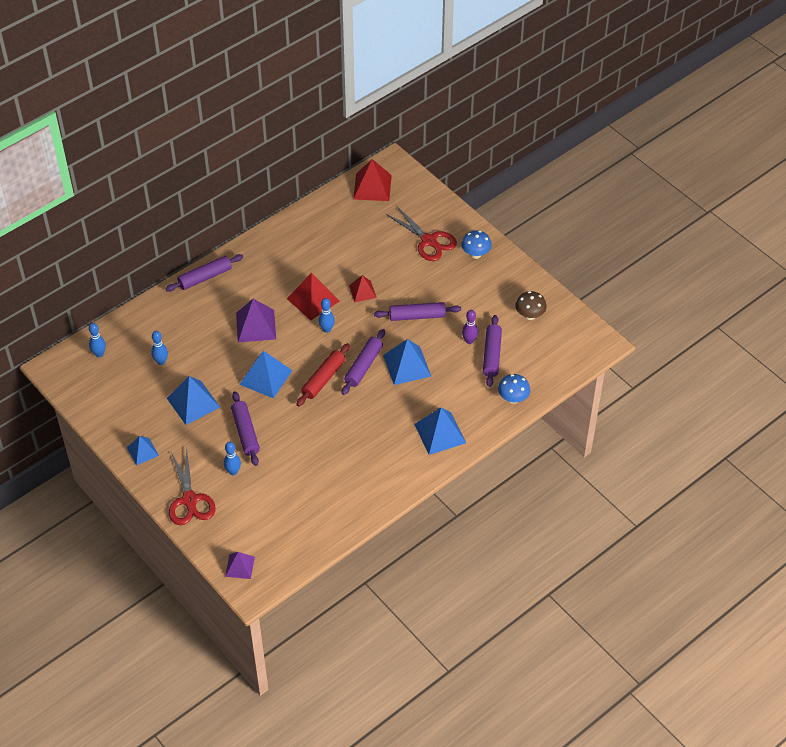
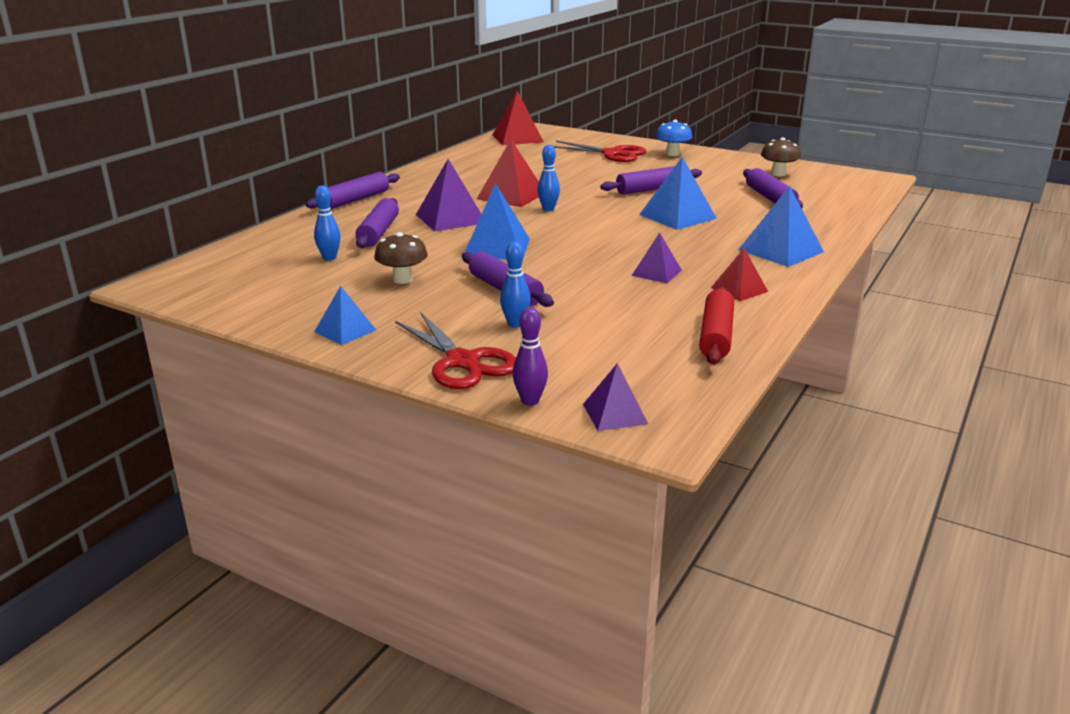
camera: 20 degrees left, 25 degrees down
blue bowling pin [89,323,106,357] -> none
blue pyramid [167,376,220,425] -> brown mushroom [374,232,428,284]
red rolling pin [296,343,350,406] -> red rolling pin moved to [699,286,734,365]
purple rolling pin [342,329,385,395] -> purple rolling pin moved to [356,198,399,248]
red pyramid [349,275,377,302] -> red pyramid moved to [711,248,768,301]
purple bowling pin [462,310,478,344] -> purple bowling pin moved to [513,307,548,406]
blue mushroom [498,374,530,404] -> none
none -> purple pyramid [632,232,682,283]

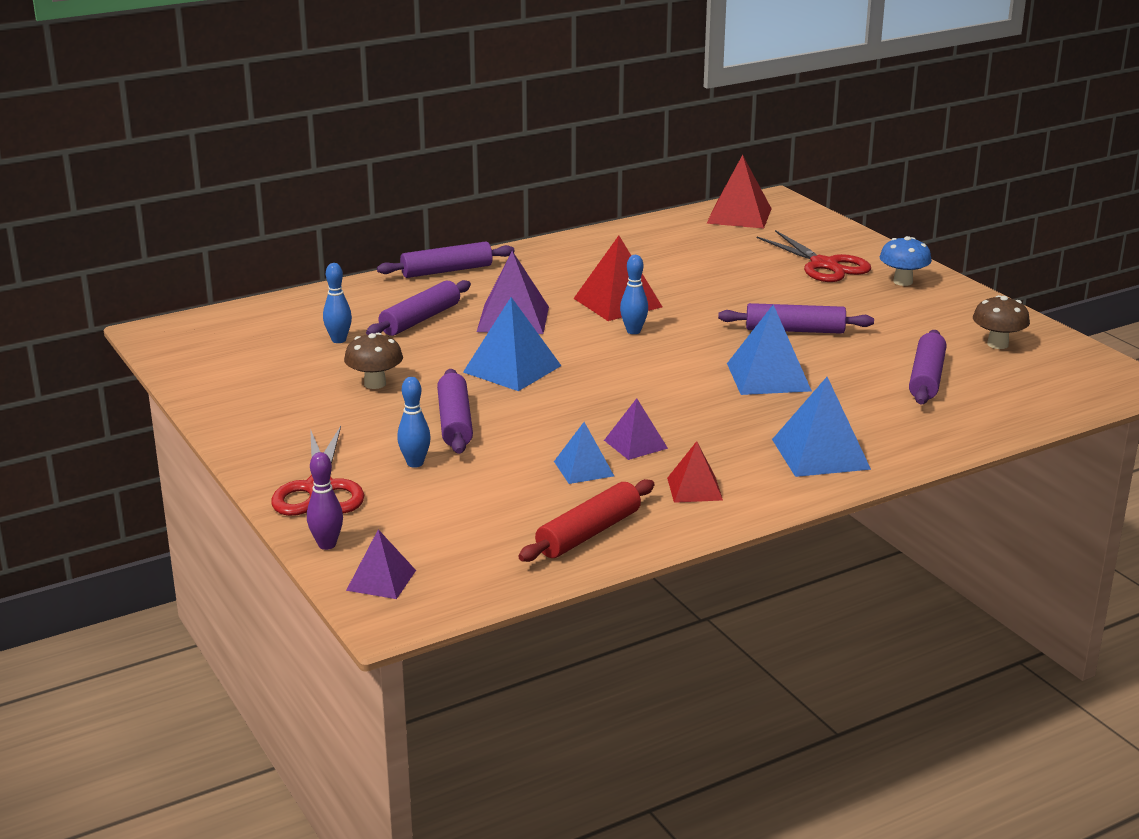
camera: 30 degrees right, 0 degrees up
blue pyramid [314,286,376,345] -> blue pyramid moved to [554,422,614,484]

